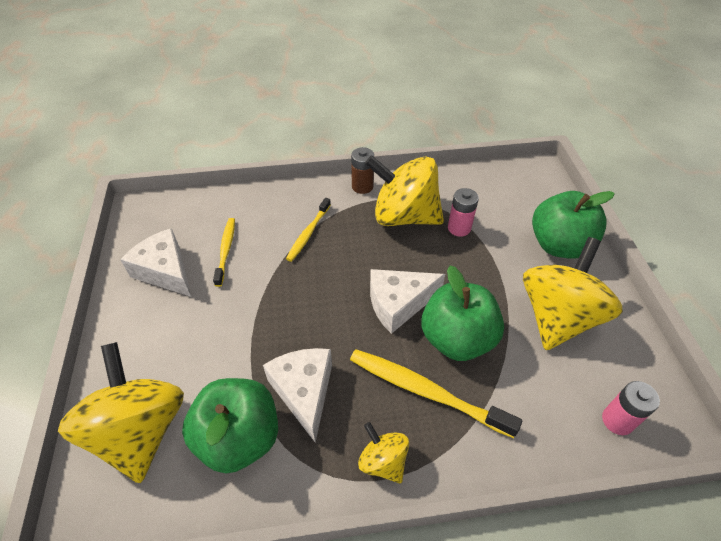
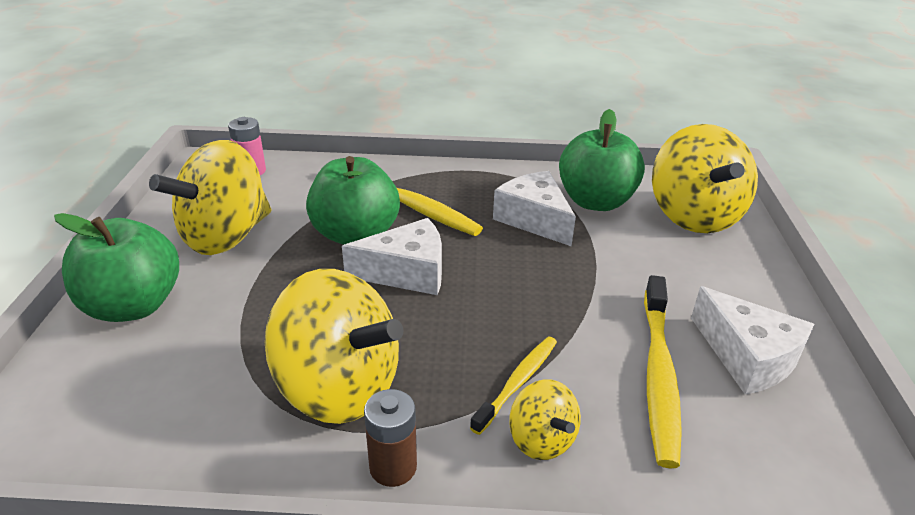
camera: 170 degrees left, 15 degrees down
yellow toothbrush [213,218,235,287] -> yellow toothbrush [644,275,682,469], size x1.65
white cheese [263,348,332,443] -> white cheese turned 150 degrees clockwise [493,171,576,247]
yellow spinning top [358,422,409,484] -> yellow spinning top moved to [509,379,581,460]
pink battery [448,188,479,237] -> none

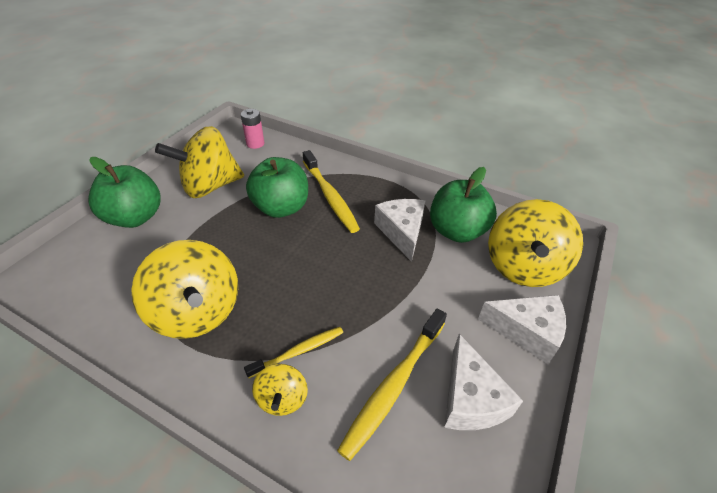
camera: 25 degrees right, 10 degrees up
white cheese [342,218,442,295] -> white cheese moved to [478,295,566,364]
brown battery [364,389,417,487] -> none

